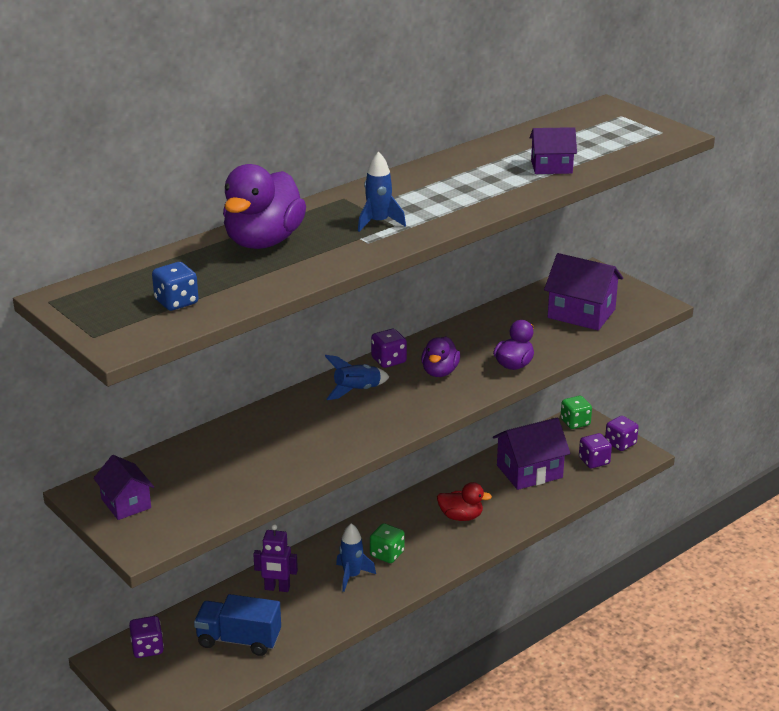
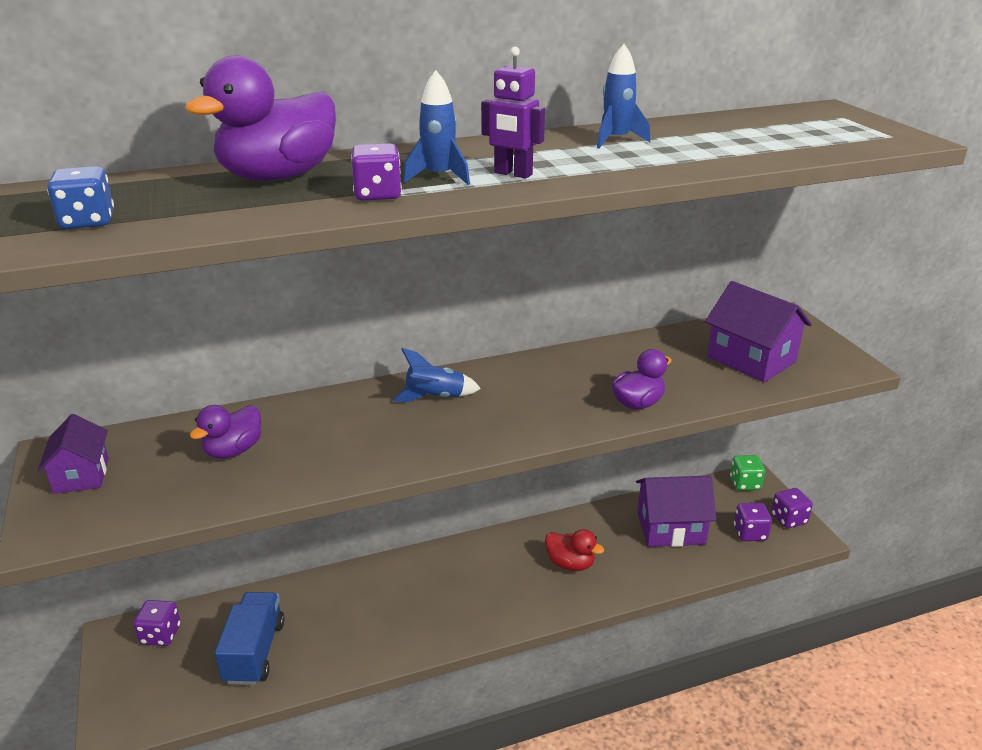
camera: 20 degrees right, 0 degrees up
blue truck [194,594,281,656] -> blue truck turned 60 degrees clockwise [215,592,285,685]
purple robot [253,524,298,592] -> purple robot moved to [481,47,545,179]
blue rocket [336,523,376,592] -> blue rocket moved to [597,44,650,148]
green dice [370,523,405,563] -> none
purple dice [371,329,407,368] -> purple dice moved to [351,144,402,201]
purple duck [421,336,460,377] -> purple duck moved to [189,405,261,459]
purple house [530,127,577,174] -> none

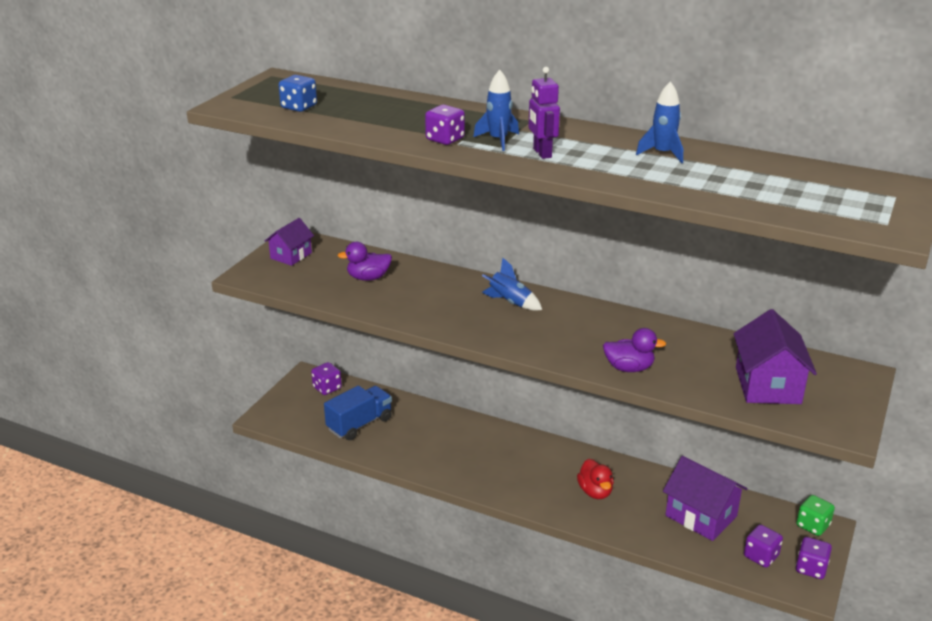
camera: 45 degrees right, 0 degrees up
purple duck [185,56,336,181] -> none

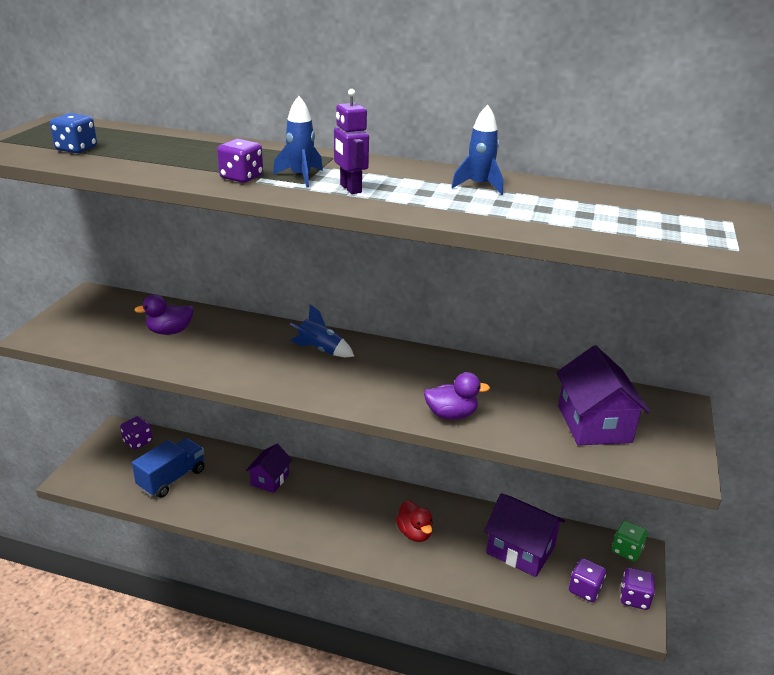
camera: 10 degrees left, 0 degrees up
purple house [265,218,314,266] -> purple house moved to [246,444,292,493]

